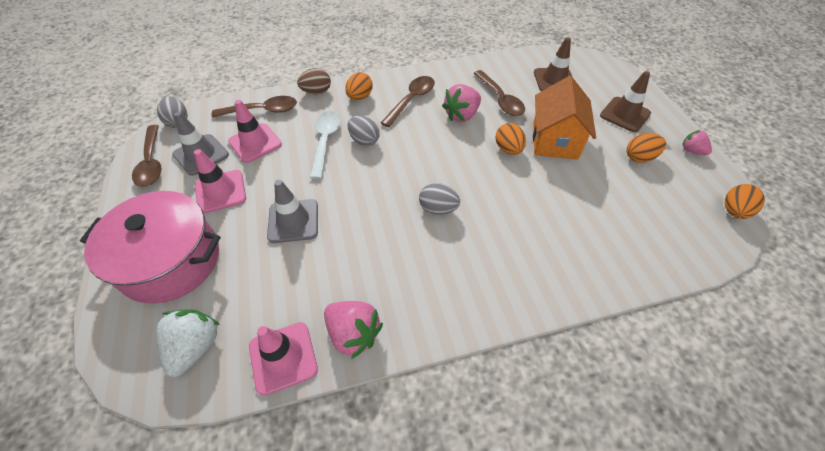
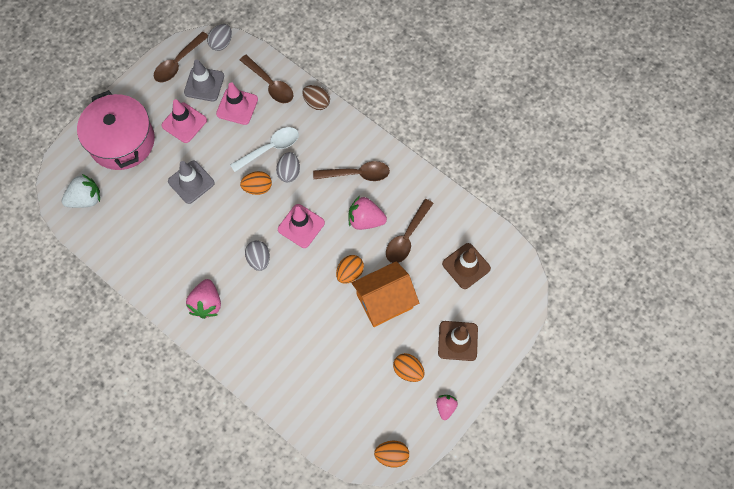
camera: 55 degrees right, 15 degrees up
pink traffic cone [249,322,318,396] -> pink traffic cone moved to [278,204,325,248]
pink strawberry [324,301,383,359] -> pink strawberry moved to [186,279,221,319]
orange egg [345,72,373,100] -> orange egg moved to [240,171,272,195]

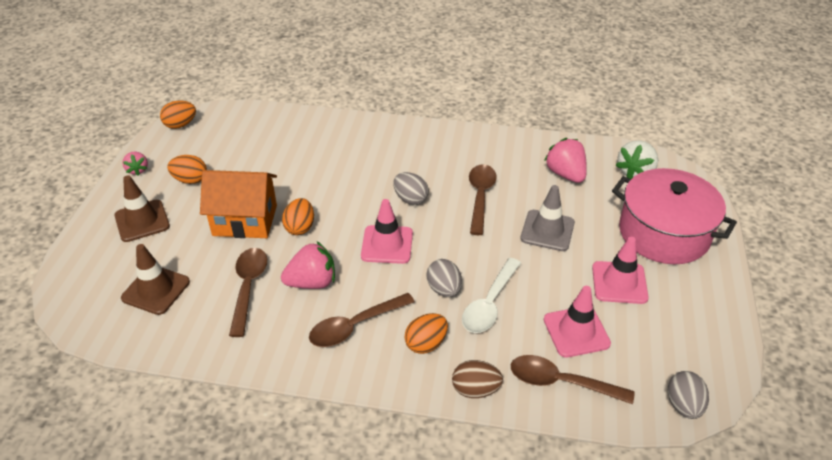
camera: 150 degrees right, 25 degrees down
brown spoon [154,32,208,82] -> brown spoon moved to [469,164,497,235]
grey traffic cone [184,59,224,102] -> none
pink strawberry [186,279,221,319] -> pink strawberry moved to [544,138,587,183]
orange egg [240,171,272,195] -> orange egg moved to [405,313,448,354]
orange house [352,261,419,327] -> orange house turned 60 degrees clockwise [200,170,277,238]

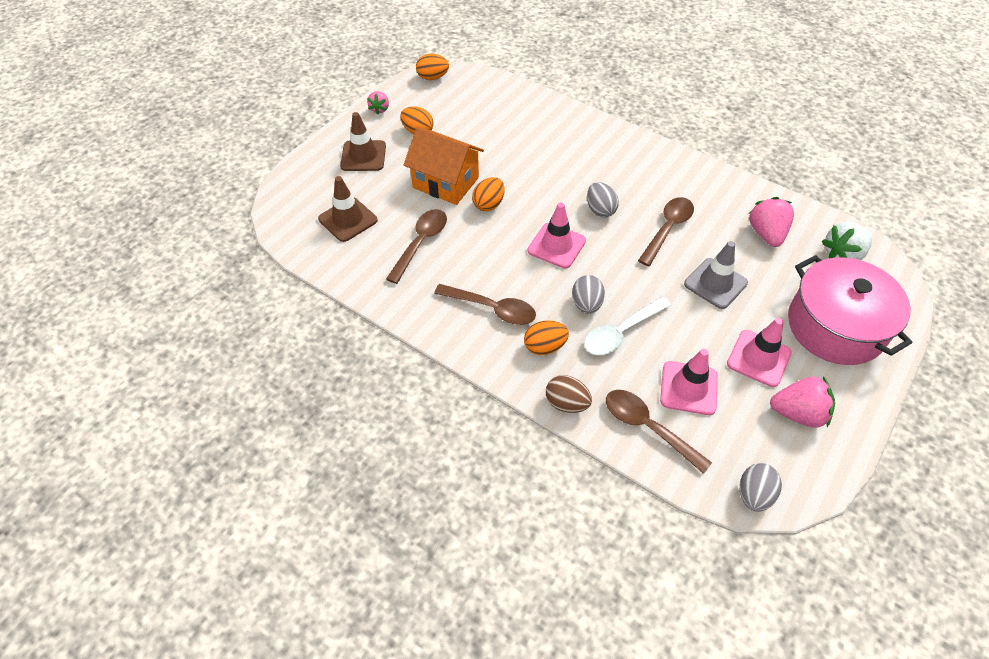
camera: 25 degrees right, 10 degrees up
pink strawberry [281,242,335,289] -> pink strawberry moved to [770,377,835,428]
brown spoon [309,293,415,347] -> brown spoon turned 150 degrees counterclockwise [434,284,536,325]

